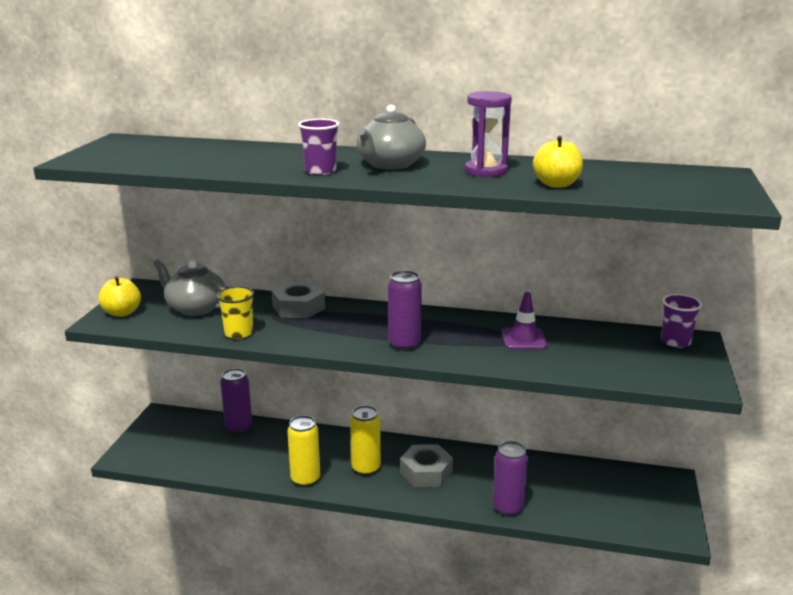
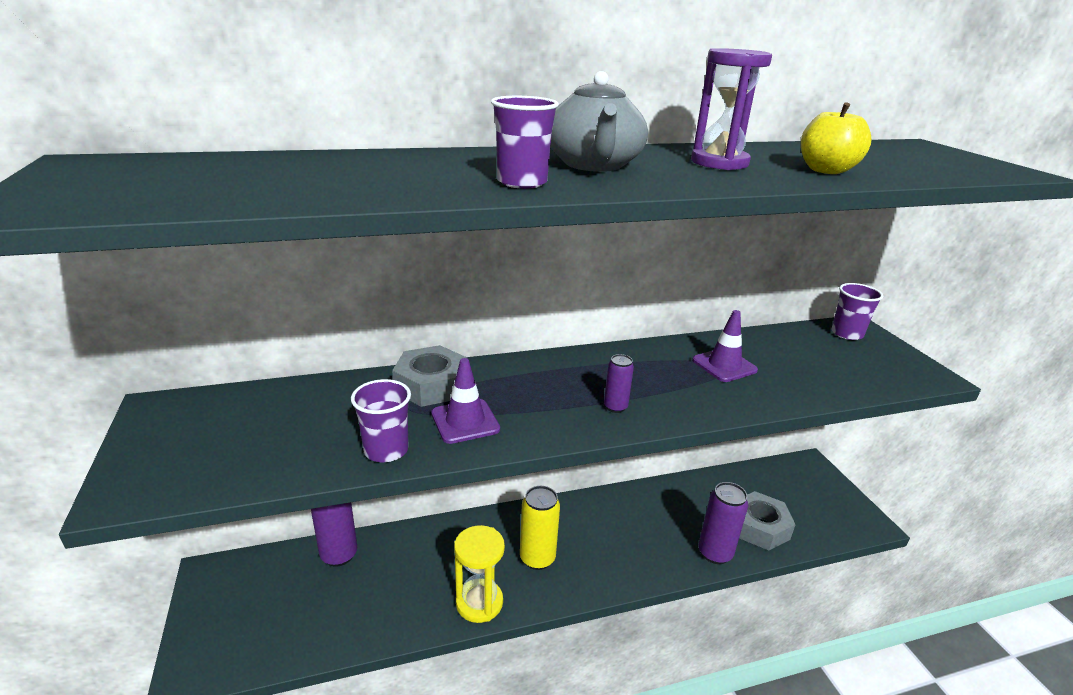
camera: 30 degrees left, 5 degrees up
yellow apple [98,276,141,317] -> none
grey teapot [153,259,226,316] -> none
yellow cup [217,286,254,339] -> purple cup [351,379,411,462]
yellow can [287,415,320,487] -> yellow hourglass [454,525,505,623]
purple can [388,271,422,351] -> purple can [604,354,634,413], size x0.57
grey nut [400,444,453,487] -> grey nut moved to [739,491,795,550]
none -> purple traffic cone [431,358,500,444]

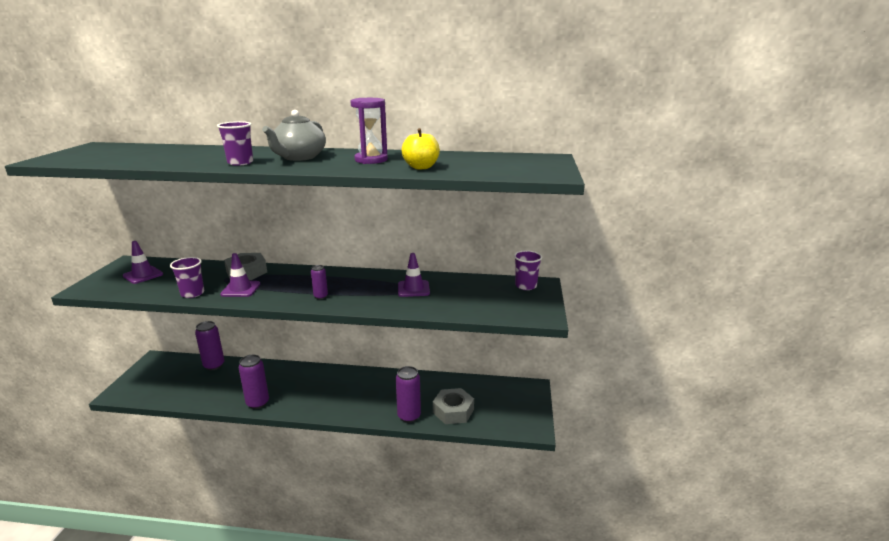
camera: 25 degrees right, 5 degrees down
yellow hourglass [454,525,505,623] -> purple can [239,355,269,409]
yellow can [520,486,560,570] -> none
none -> purple traffic cone [123,241,163,284]

